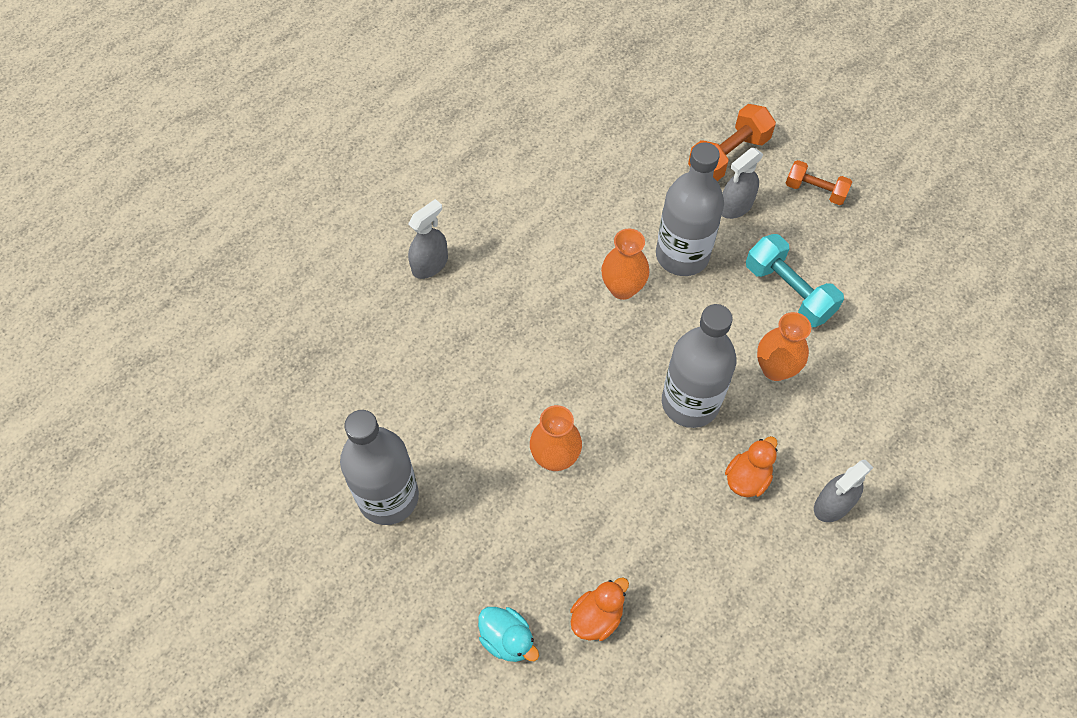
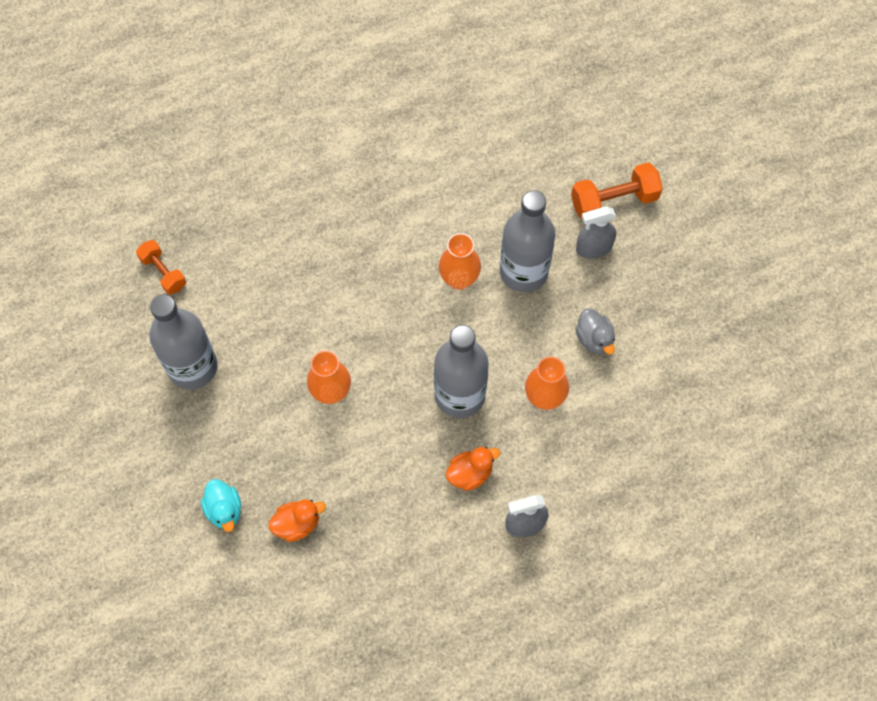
camera: 25 degrees right, 5 degrees up
grey spray bottle [408,199,448,279] -> none
turquoise dumbbell [746,234,844,327] -> grey duck [575,309,615,355]
orange dumbbell [786,160,852,205] -> orange dumbbell moved to [136,240,186,295]

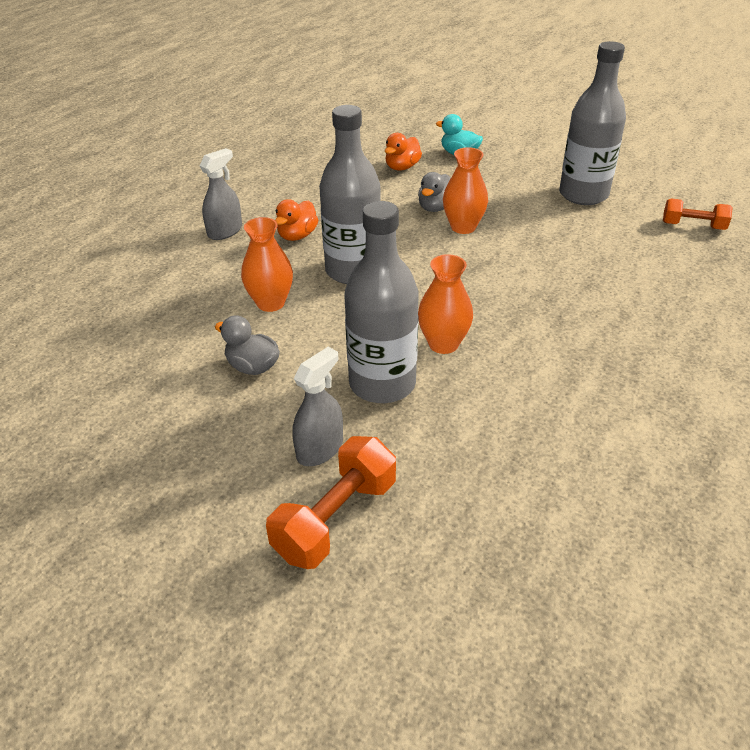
camera: 145 degrees right, 25 degrees down
none -> grey duck [418,172,451,212]

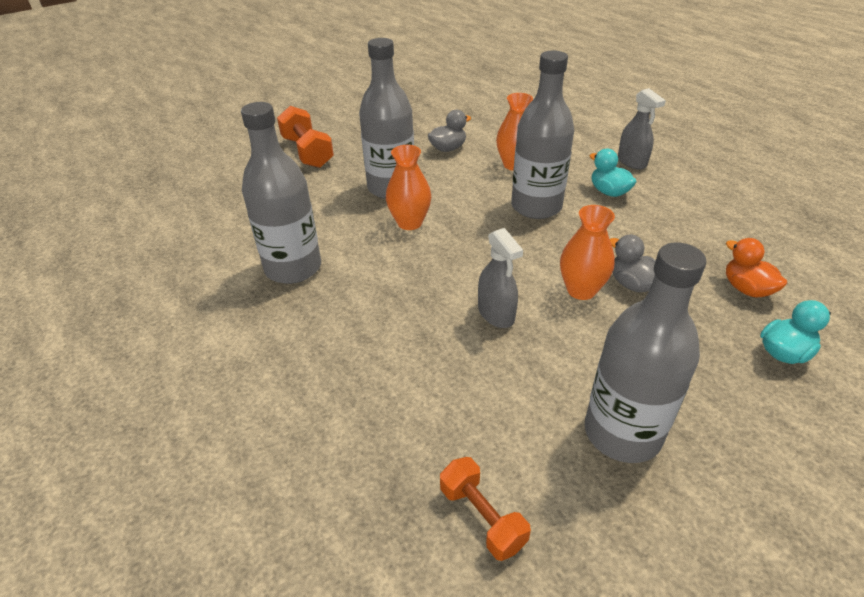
camera: 115 degrees right, 0 degrees up
orange duck [275,199,318,241] -> turquoise duck [590,149,637,197]
grey spray bottle [292,347,343,466] -> grey spray bottle moved to [478,228,523,328]
orange dumbbell [663,199,733,230] -> orange dumbbell turned 75 degrees counterclockwise [440,457,531,561]
none -> grey bottle [241,102,321,284]

